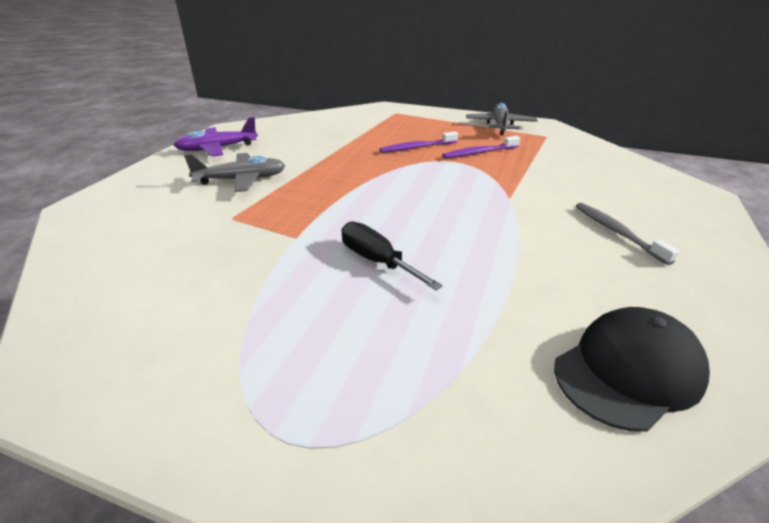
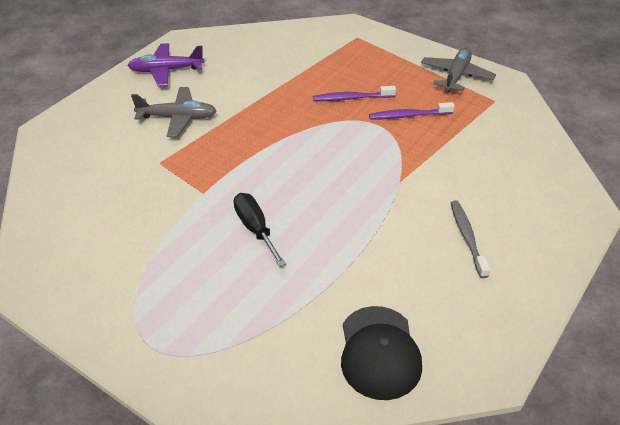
camera: 15 degrees right, 10 degrees up
black cap [554,307,710,432] -> black cap turned 105 degrees clockwise [341,306,422,400]

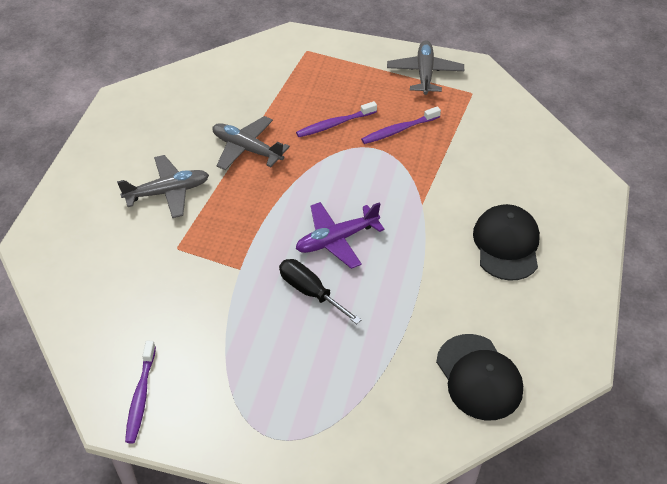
camera: 20 degrees left, 5 degrees up
purple plane [127,43,204,87] -> purple plane moved to [296,202,385,269]
grey toothbrush [451,200,490,278] -> black cap [473,204,540,281]
none -> purple toothbrush [125,340,156,444]
none -> grey plane [213,116,290,170]

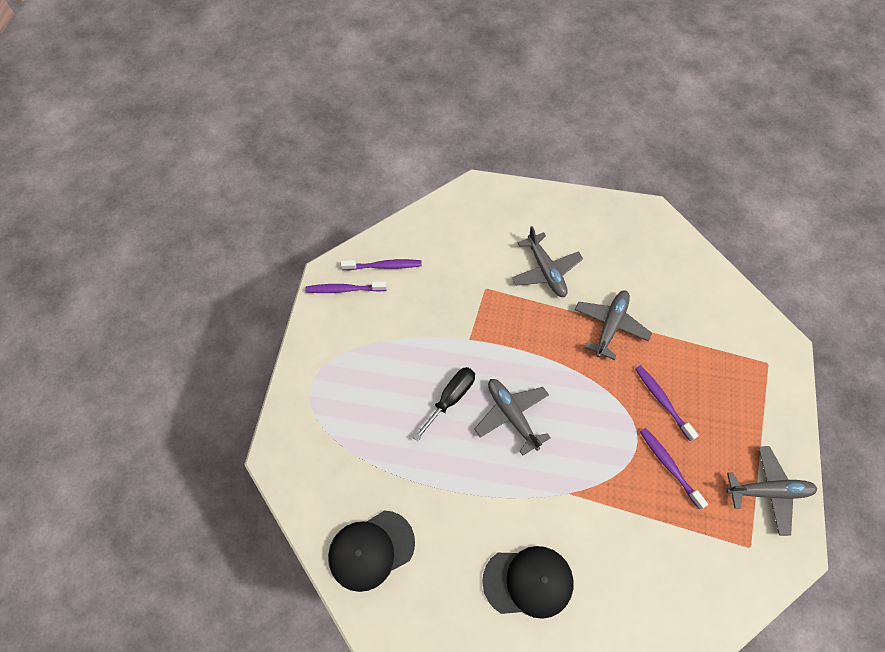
camera: 85 degrees right, 15 degrees up
purple plane [296,202,385,269] -> grey plane [475,379,551,456]
none -> purple toothbrush [341,259,422,270]

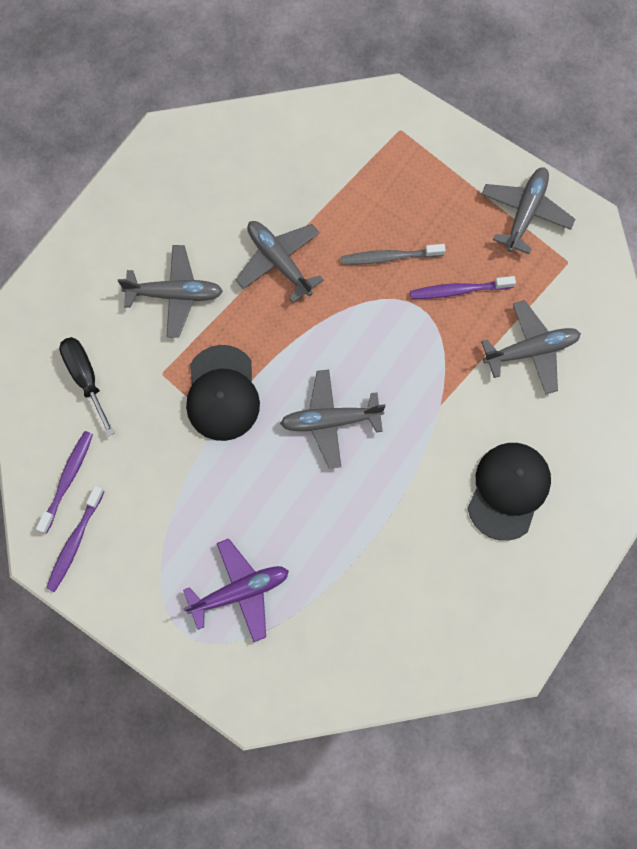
camera: 65 degrees left, 10 degrees up
black cap [328,511,415,592] -> black cap moved to [186,345,260,441]
black screwdriver [413,367,475,441] -> black screwdriver moved to [59,337,115,436]
purple toothbrush [635,365,699,441] -> grey toothbrush [341,244,446,265]
none -> purple plane [183,539,289,642]
none -> grey plane [481,300,581,394]

